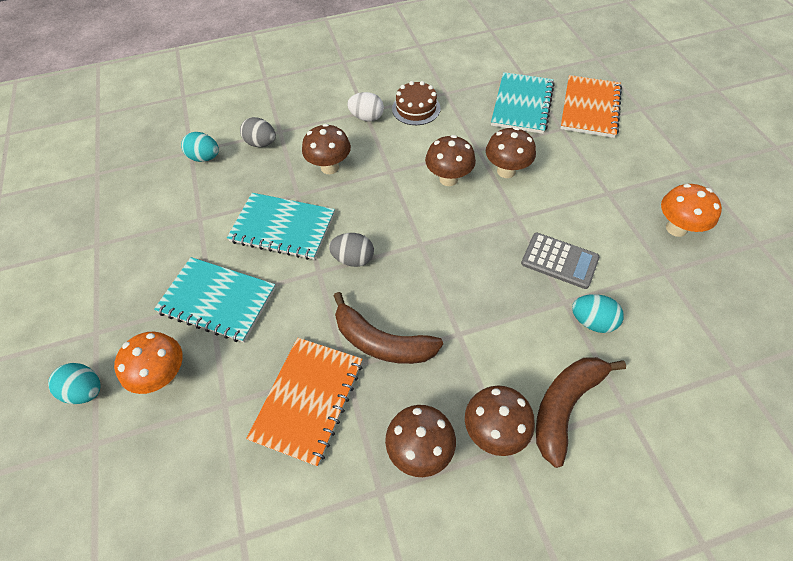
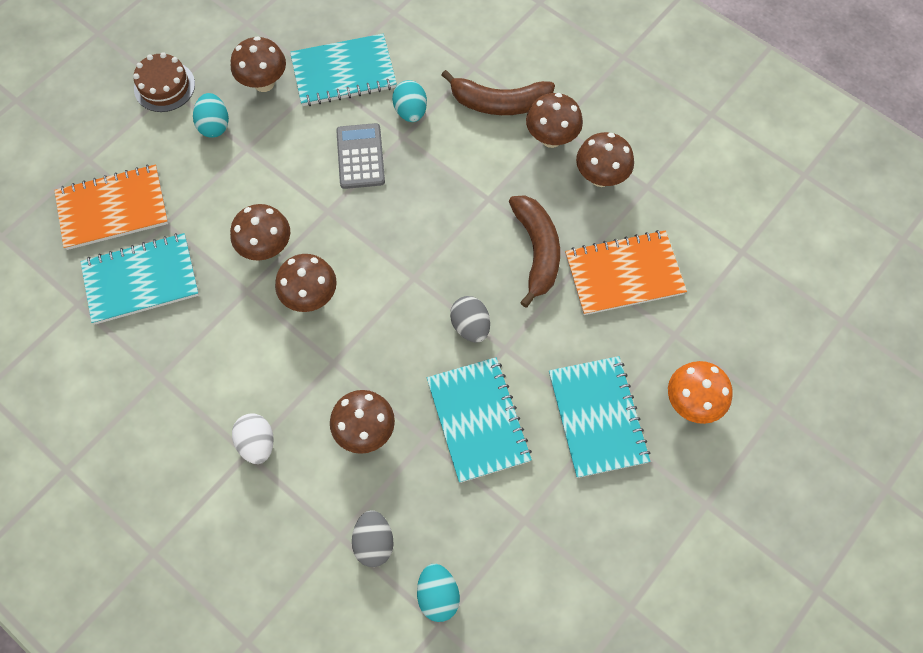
camera: 125 degrees left, 10 degrees up
turquoise egg [48,363,101,404] -> turquoise egg moved to [193,93,229,138]
brown cake [392,81,441,125] -> brown cake moved to [133,52,195,112]
orange mushroom [661,184,722,237] -> brown mushroom [231,36,286,92]
none -> turquoise notebook [290,34,397,106]

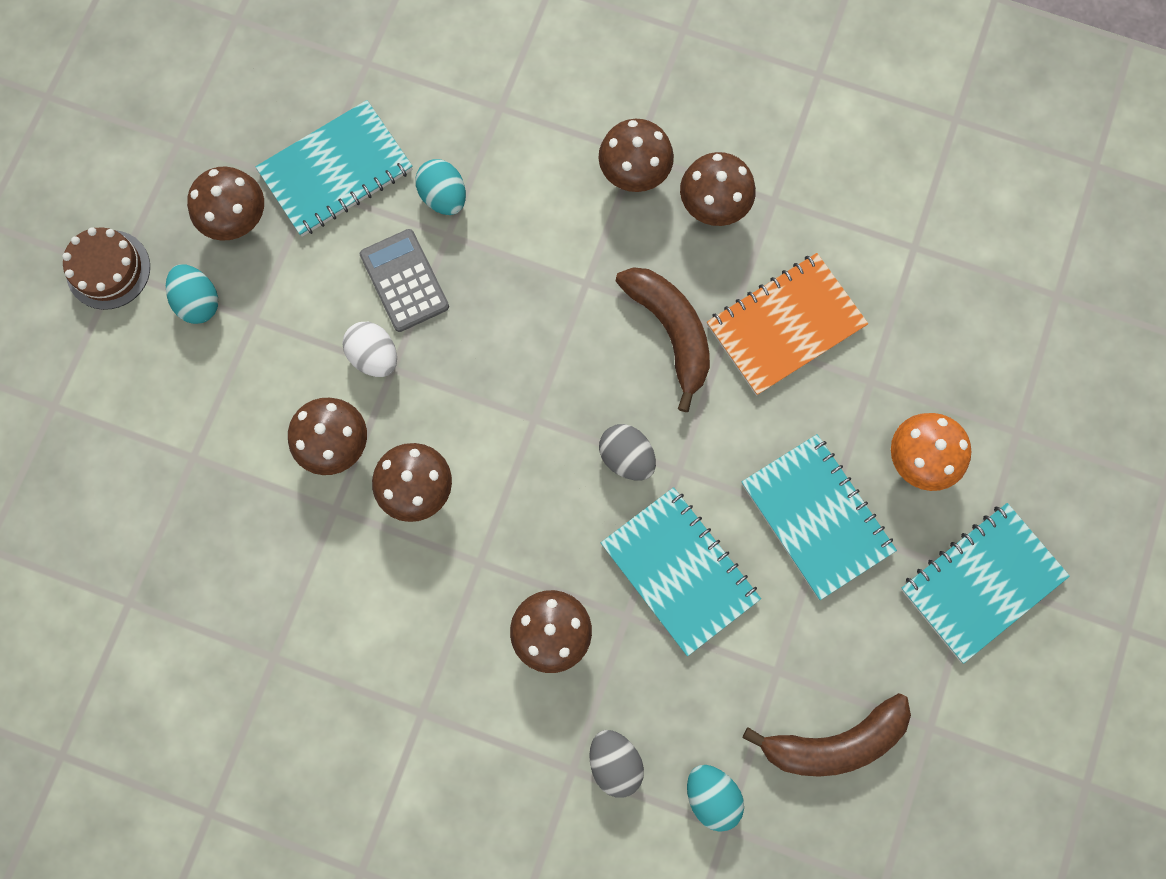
camera: 20 degrees left, 10 degrees up
orange notebook [54,165,169,250] -> none
turquoise notebook [80,233,199,324] -> turquoise notebook moved to [901,503,1070,664]
white egg [232,413,274,464] -> white egg moved to [342,322,397,377]
brown banana [442,70,555,115] -> brown banana moved to [743,693,911,777]

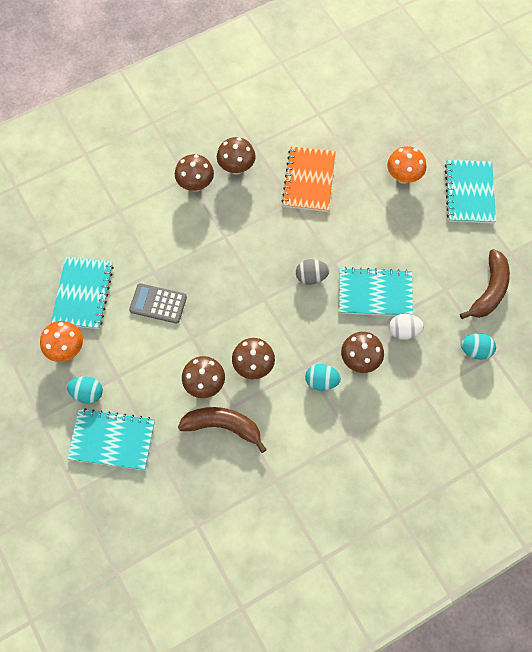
camera: 50 degrees left, 10 degrees down
brown cake [62,227,150,310] -> none
brown mushroom [187,167,264,241] -> orange mushroom [40,321,83,362]
white egg [342,322,397,377] -> white egg moved to [389,314,424,340]
turquoise egg [415,159,466,215] -> turquoise egg moved to [305,364,341,391]
grey egg [589,730,644,798] -> none
brown banana [615,267,710,412] -> brown banana moved to [178,407,267,453]
turquoise notebook [742,434,897,600] -> turquoise notebook moved to [67,408,155,470]

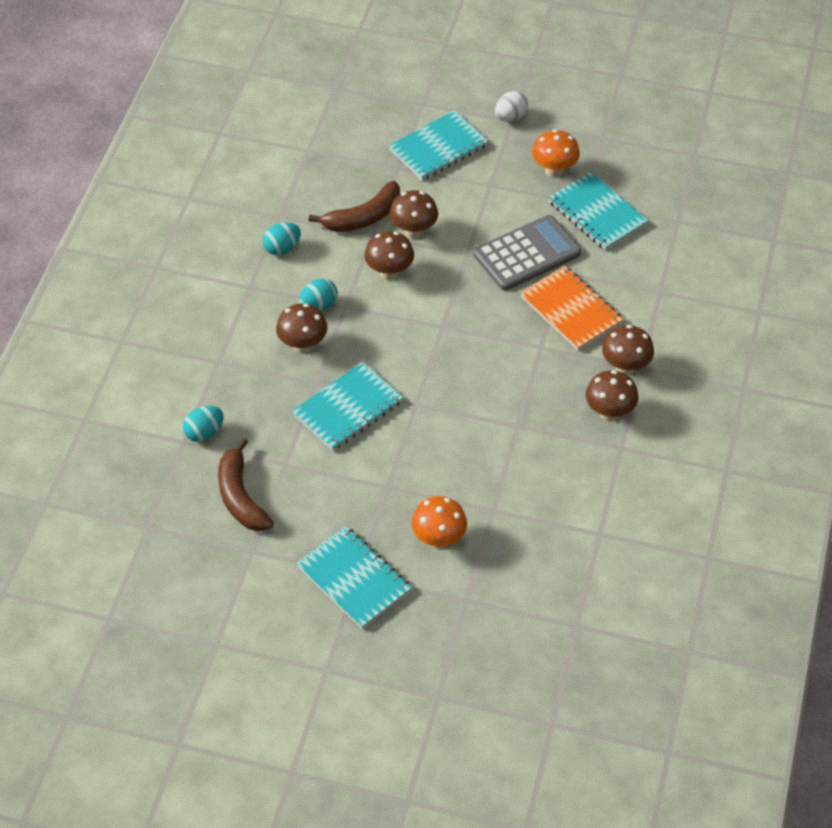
camera: 135 degrees right, 15 degrees down
turquoise egg [67,376,103,403] -> turquoise egg moved to [263,222,301,255]
grey calculator [129,283,187,324] -> grey calculator [474,215,581,291], size x1.54
orange notebook [282,146,336,212] -> orange notebook moved to [520,266,624,351]
grey egg [296,259,329,285] -> none
white egg [389,314,424,340] -> white egg moved to [495,91,528,122]

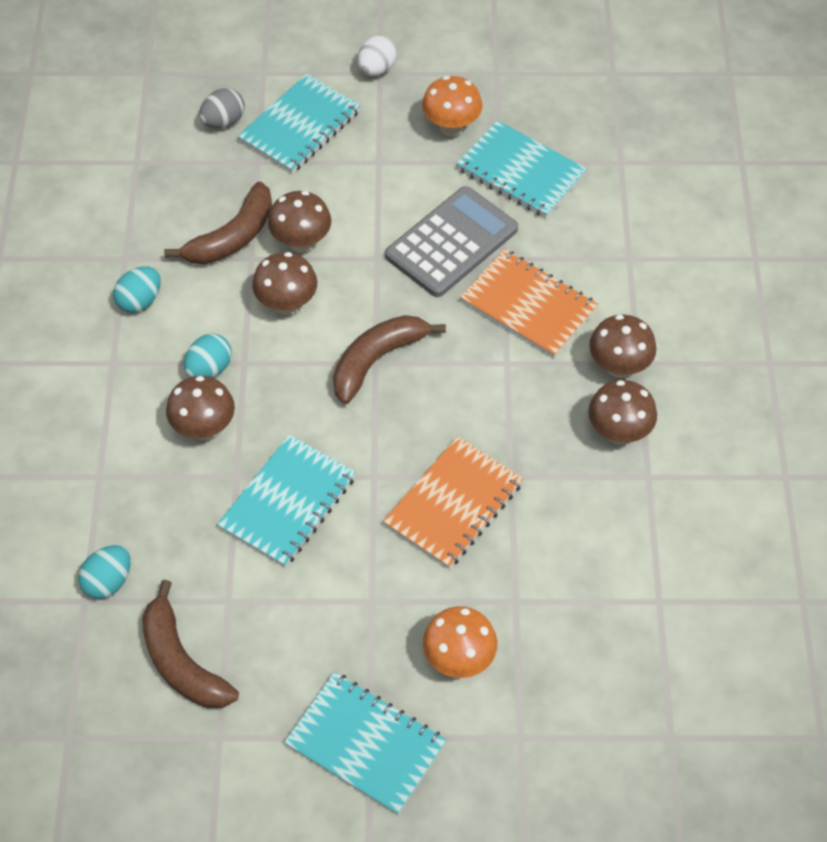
camera: 15 degrees left, 5 degrees up
none -> grey egg [199,88,245,128]
none -> brown banana [333,315,446,404]
none -> orange notebook [383,437,523,569]

